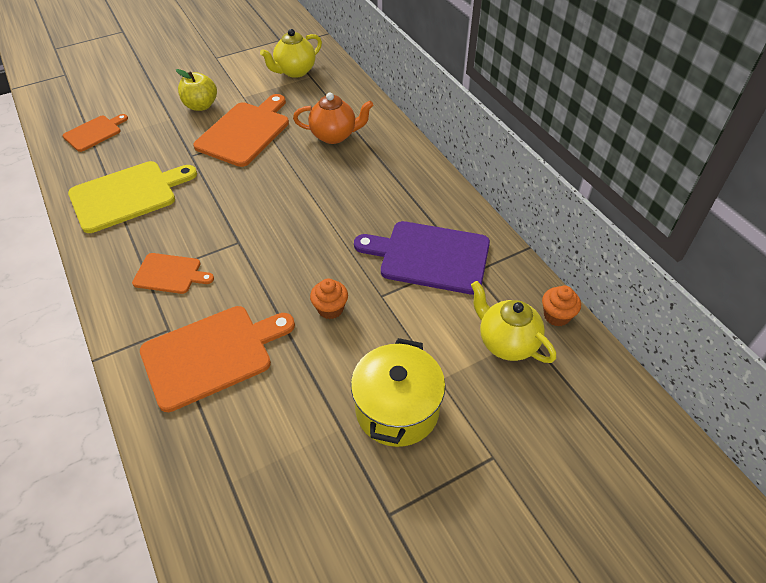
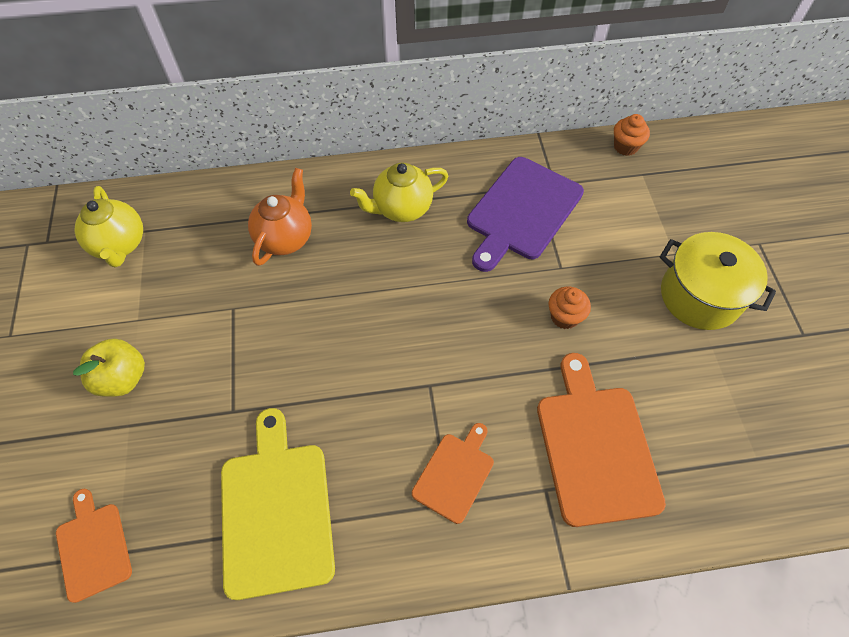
camera: 70 degrees left, 10 degrees up
orange cutting board [193,94,289,167] -> none
yellow teapot [471,281,556,363] -> yellow teapot moved to [350,163,448,222]

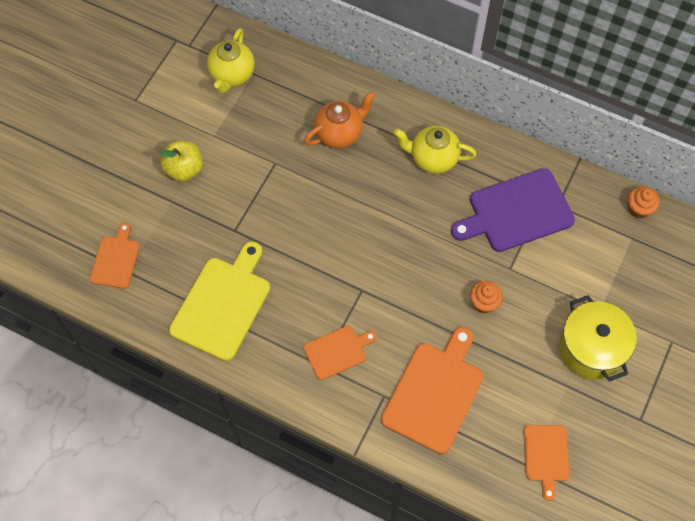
camera: 35 degrees right, 5 degrees up
none -> orange cutting board [524,425,570,501]

